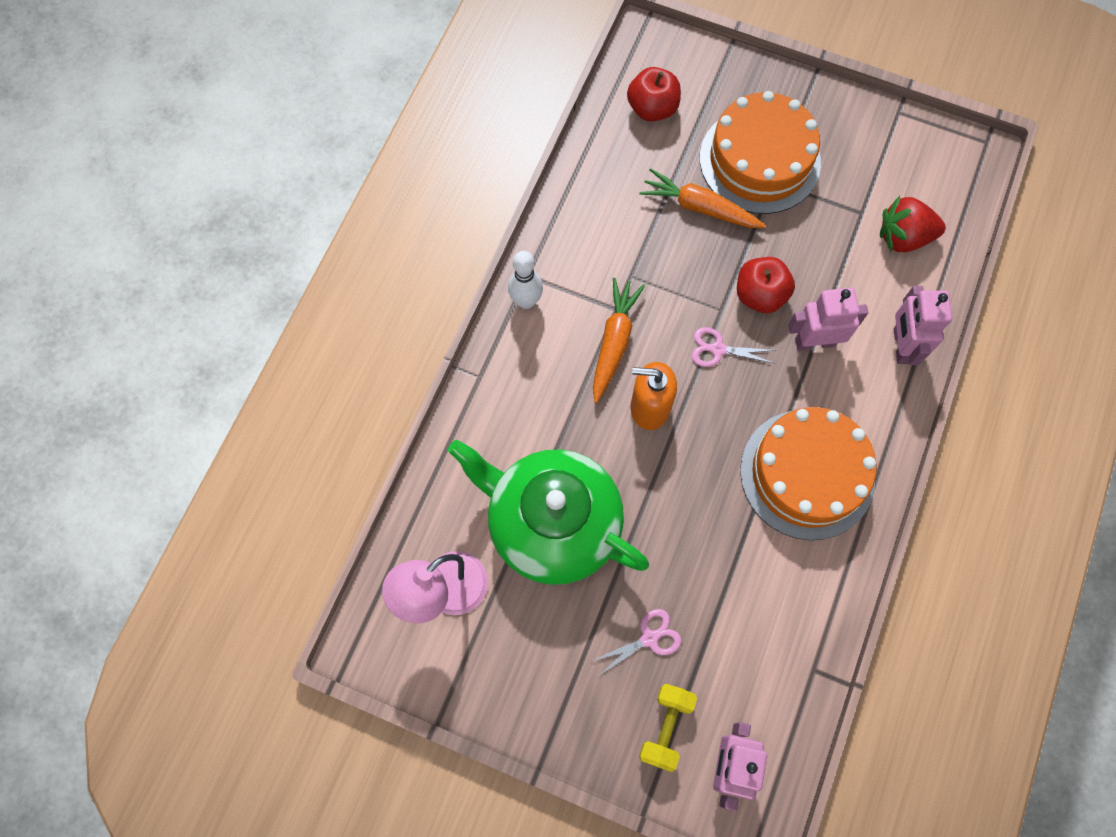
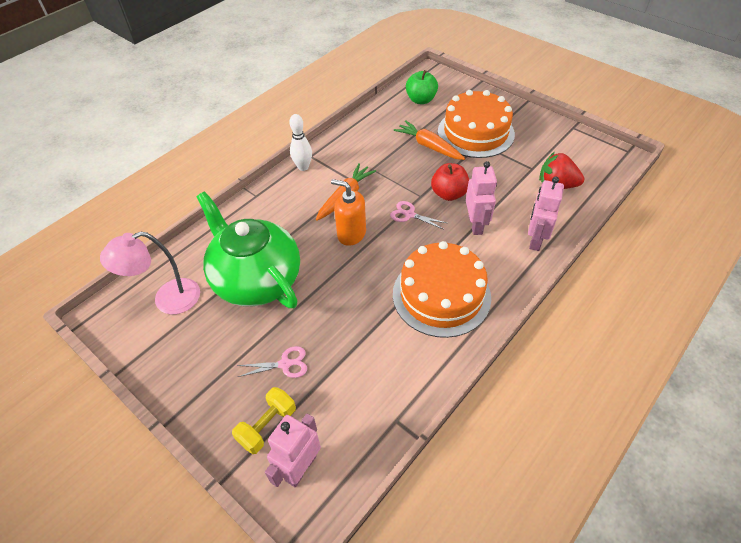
camera: 20 degrees right, 20 degrees down
red apple [627,67,681,122] -> green apple [406,70,438,104]
pink robot [788,288,868,351] -> pink robot turned 75 degrees clockwise [466,161,497,235]

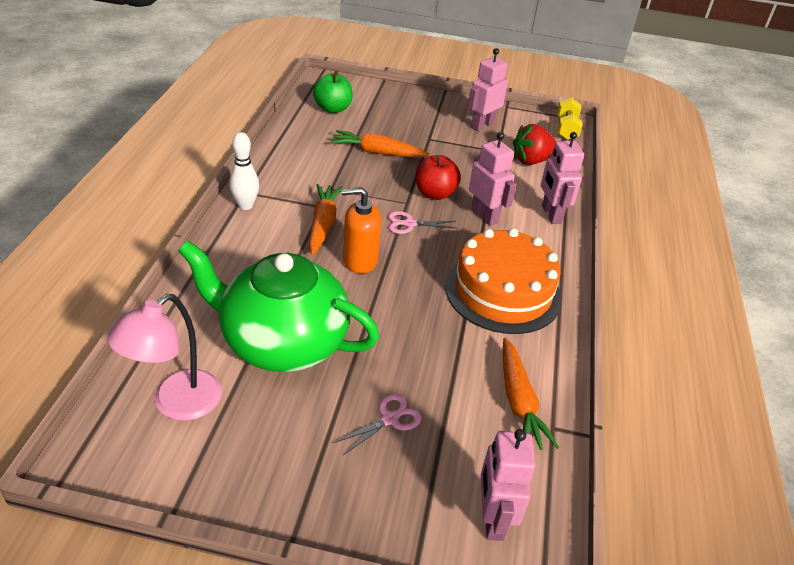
camera: 35 degrees left, 10 degrees down
yellow dumbbell [232,387,296,454] -> yellow dumbbell moved to [557,98,583,140]
orange cake [438,90,515,158] -> none
none -> pink robot [468,48,508,131]
none -> orange carrot [503,338,559,450]

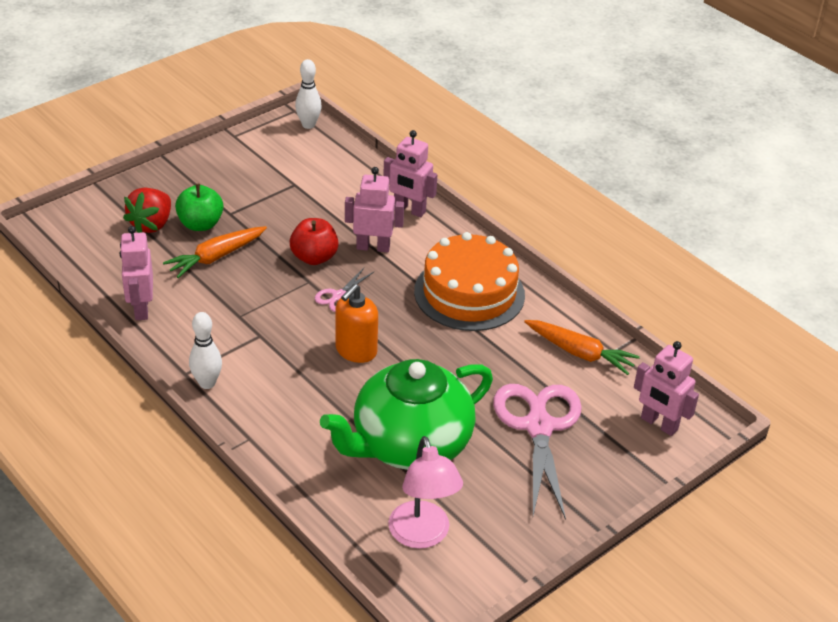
camera: 50 degrees left, 0 degrees up
orange carrot [309,184,343,255] -> none
green apple [313,71,353,113] -> green apple moved to [175,184,223,231]
pink scissors [334,394,422,455] -> pink scissors [493,384,582,520], size x2.21
pink robot [468,48,508,131] -> pink robot moved to [120,226,153,320]
red strawberry [513,124,557,165] -> red strawberry moved to [123,188,171,233]
yellow dumbbell [557,98,583,140] -> white bowling pin [295,59,322,129]

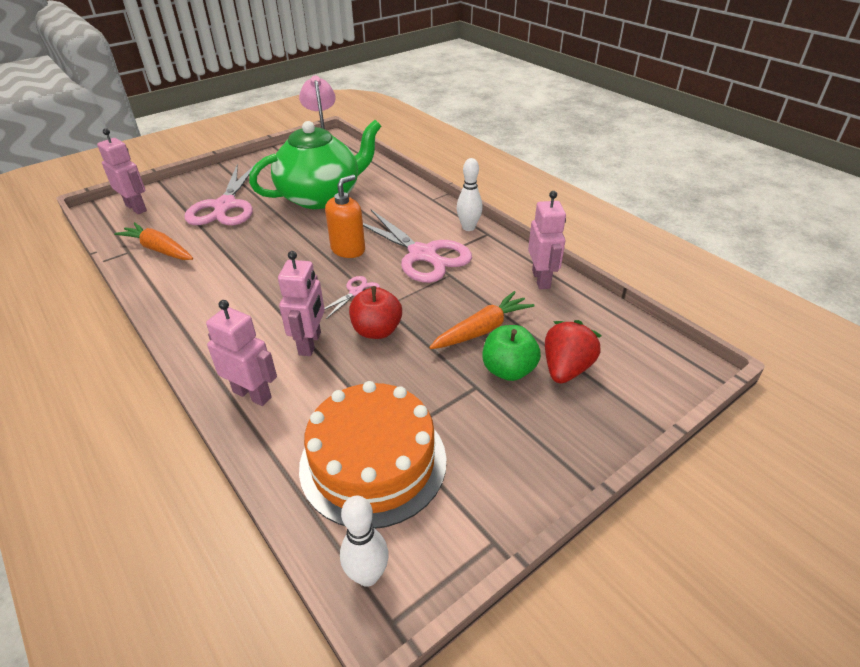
camera: 175 degrees left, 0 degrees up
pink robot [345,167,404,252] -> pink robot turned 90 degrees counterclockwise [278,251,325,356]
orange cake [414,232,525,331] -> orange cake moved to [299,381,446,529]
none -> pink scissors [363,210,472,283]

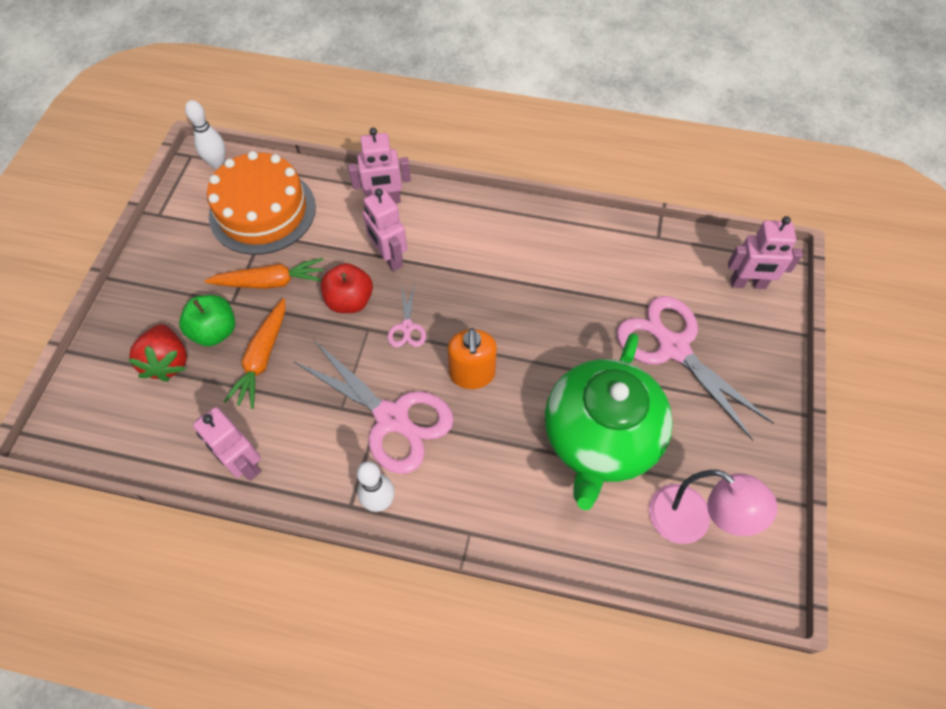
camera: 140 degrees right, 20 degrees up
orange carrot [114,222,193,260] -> orange carrot moved to [204,258,324,289]
pink scissors [363,210,472,283] -> pink scissors turned 150 degrees counterclockwise [293,340,454,474]

